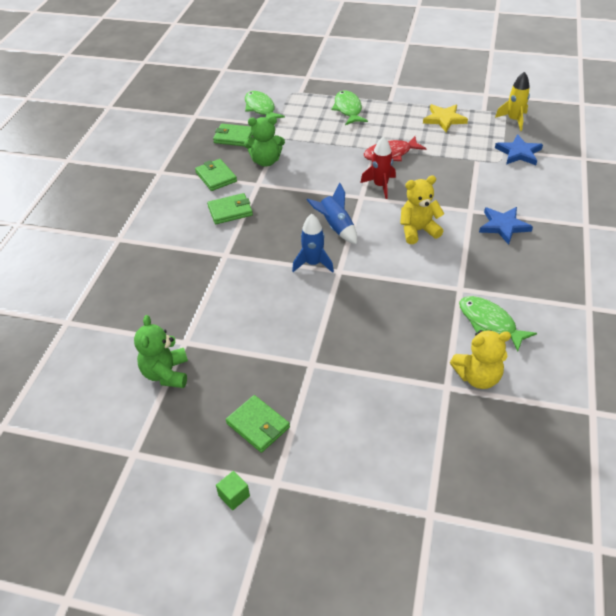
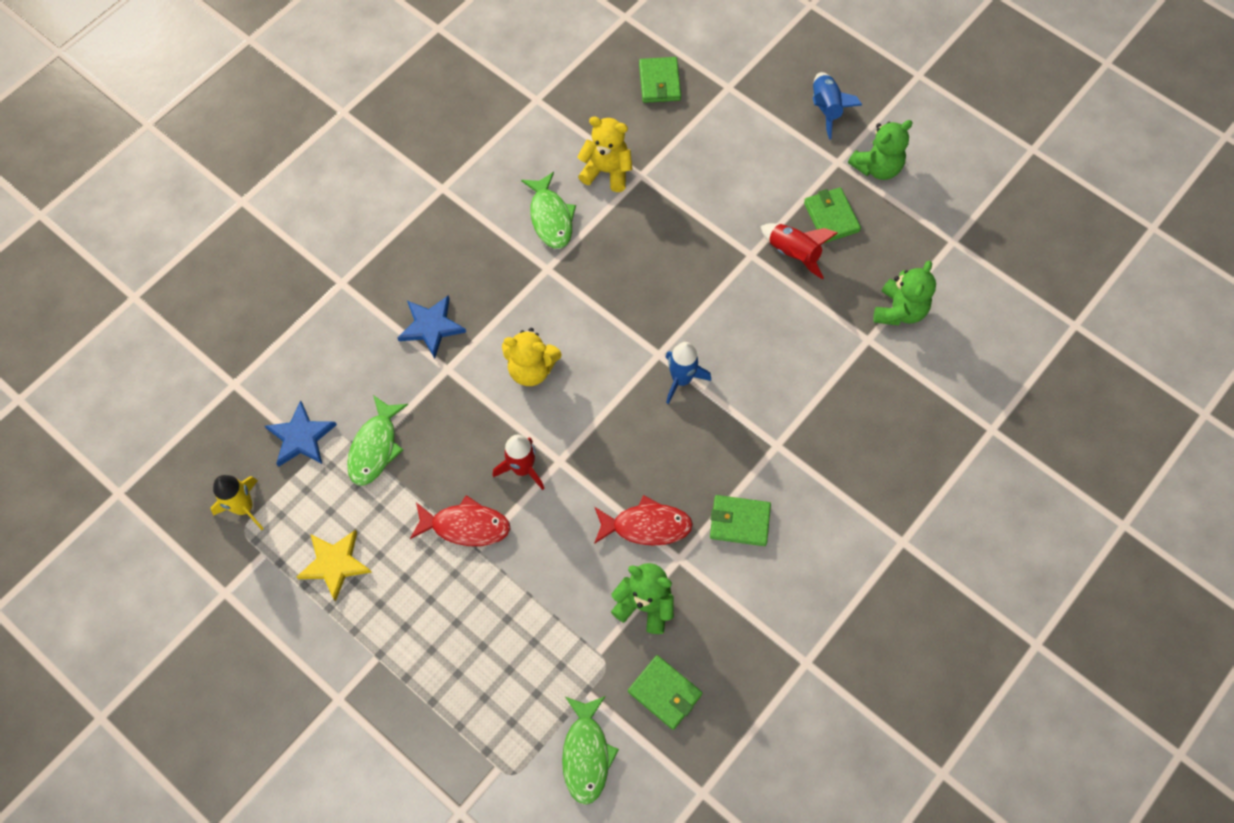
camera: 155 degrees left, 20 degrees up
green wallet [195,159,237,191] -> green wallet moved to [639,57,681,103]
green cube [216,471,250,510] -> green teddy bear [848,120,913,180]
blue rocket [307,182,357,244] -> blue rocket moved to [813,72,862,139]
green fish [331,90,368,125] -> green fish moved to [347,395,408,485]
none -> red fish [594,495,693,546]
none -> red rocket [761,223,838,279]

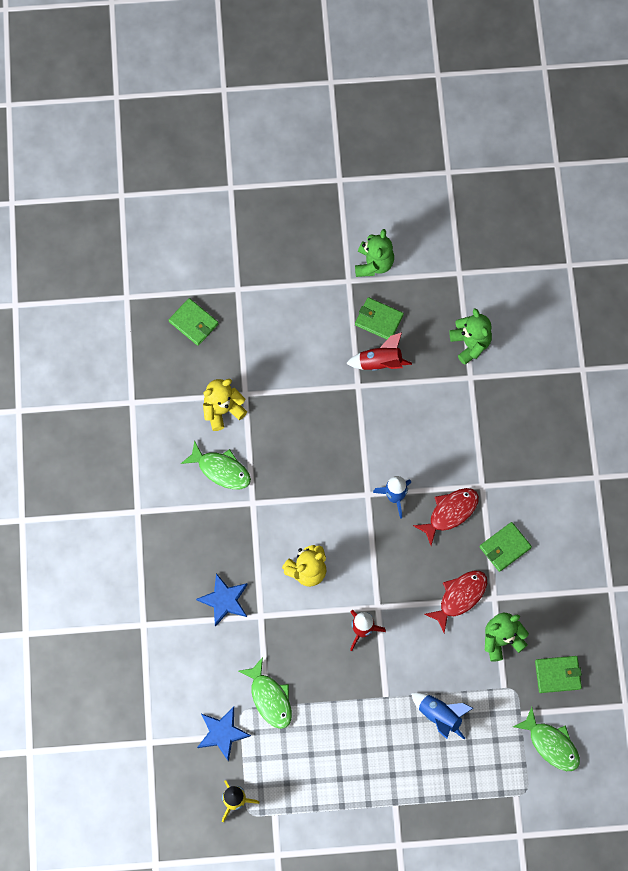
camera: 45 degrees left, 5 degrees up
yellow star [297,530,372,602] -> none
red fish [410,495,510,546] -> red fish moved to [413,488,479,545]
blue rocket [813,72,862,139] -> blue rocket moved to [411,693,473,739]

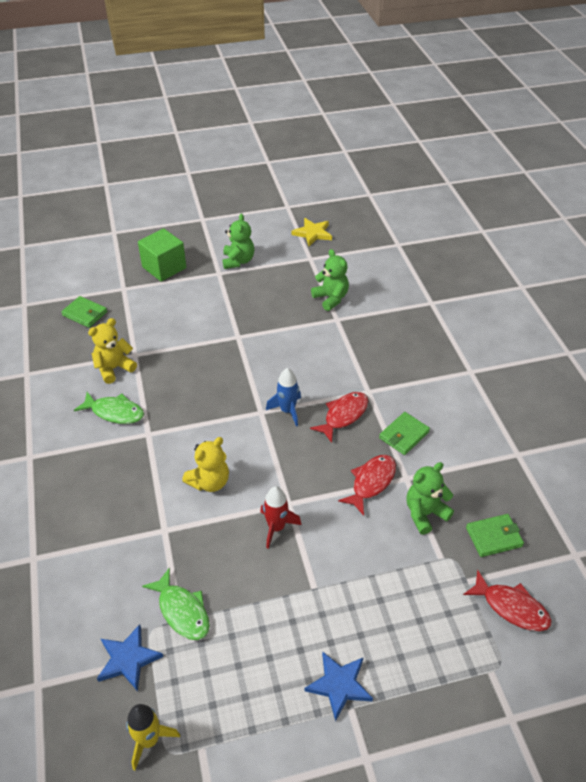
camera: 10 degrees left, 25 degrees down
blue star [196,573,248,627] -> blue star moved to [304,652,373,722]
red rocket [346,333,412,371] -> none
green wallet [355,297,404,339] -> none
blue rocket [411,693,473,739] -> none
green fish [513,707,580,771] -> red fish [463,570,552,631]
none -> green cube [138,228,186,281]
none -> yellow star [292,218,332,246]

